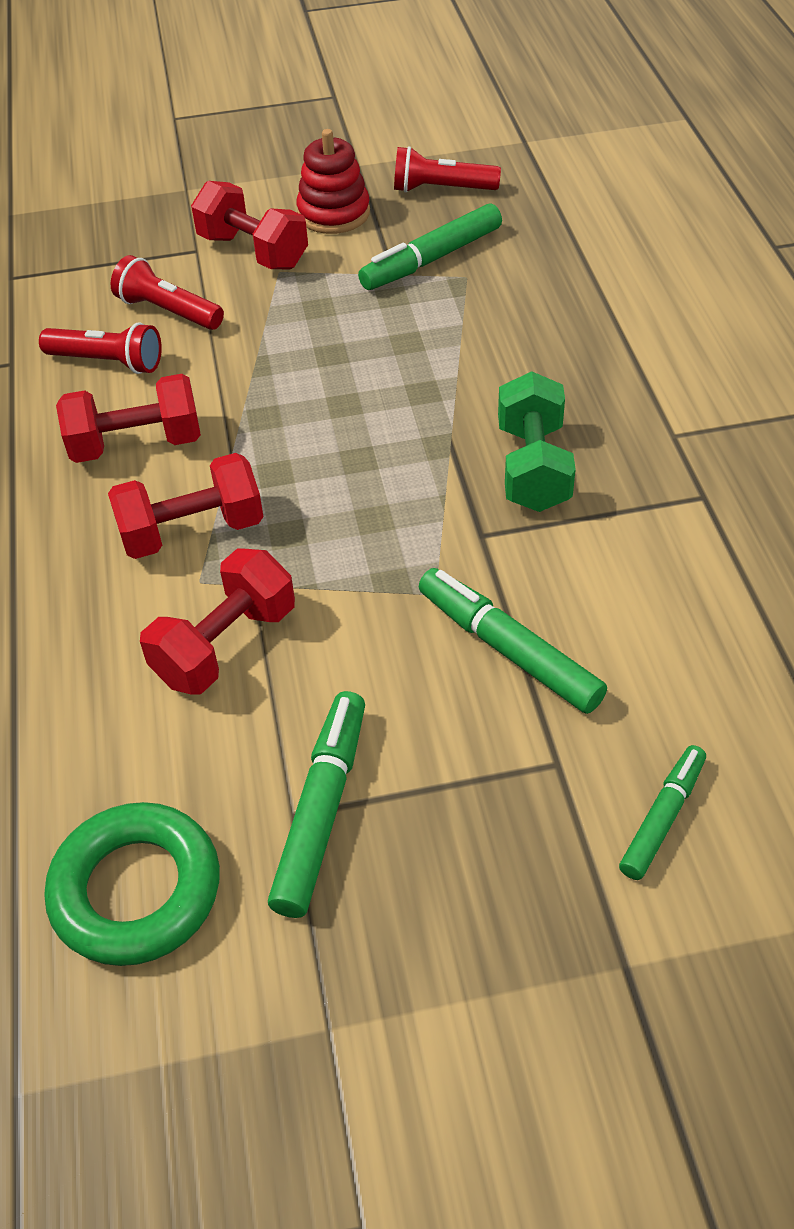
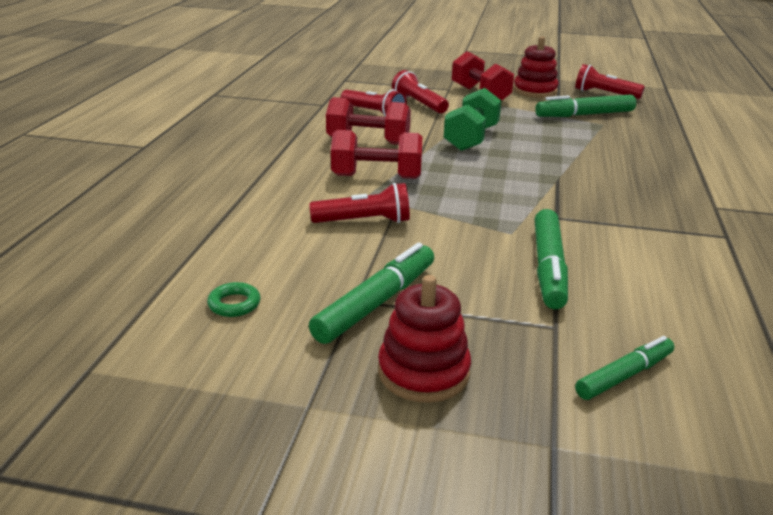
camera: 20 degrees right, 20 degrees down
green ring [45,802,220,966] -> green ring [207,282,261,317], size x0.43
red dumbbell [140,548,295,695] -> red flashlight [309,182,410,223]
green marker [419,568,607,714] -> green marker turned 150 degrees counterclockwise [534,209,568,309]
green dumbbell [498,371,576,512] -> green dumbbell moved to [444,88,502,151]
none -> red stacking toy [378,275,471,403]

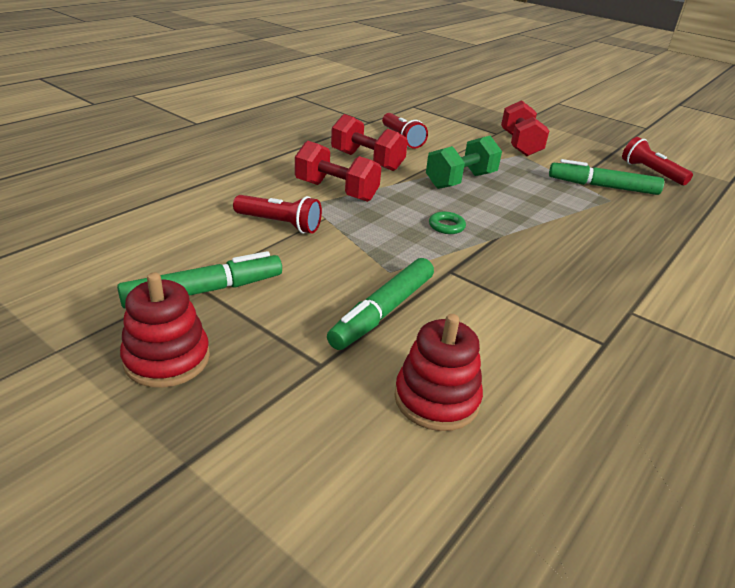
camera: 25 degrees right, 5 degrees up
green ring [207,282,261,317] -> green ring moved to [429,211,466,234]
red flashlight [392,70,449,113] -> none
red stacking toy [513,36,559,98] -> red stacking toy moved to [394,314,483,431]
green marker [575,336,674,400] -> none

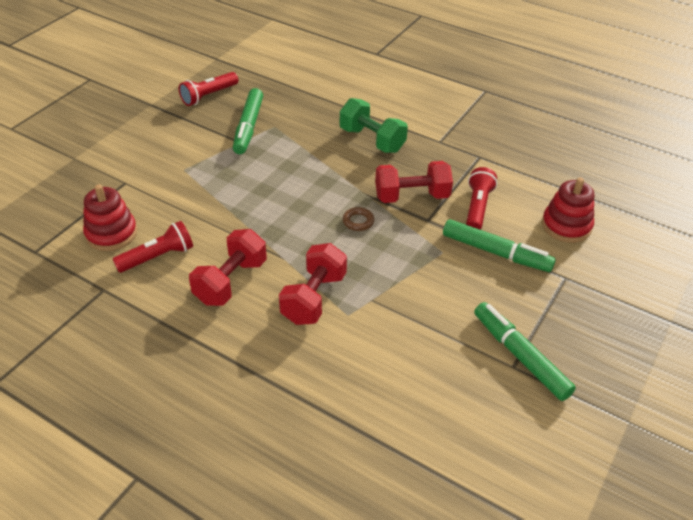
camera: 95 degrees left, 10 degrees up
red stacking toy [120,272,210,388] -> red stacking toy moved to [83,184,137,251]
red flashlight [233,195,322,234] -> red flashlight moved to [466,167,497,230]
green dumbbell [426,136,502,189] -> green dumbbell moved to [340,98,408,153]
green ring [429,211,466,234] -> brown ring [343,207,374,231]
red dumbbell [501,100,549,156] -> red dumbbell moved to [375,161,453,203]

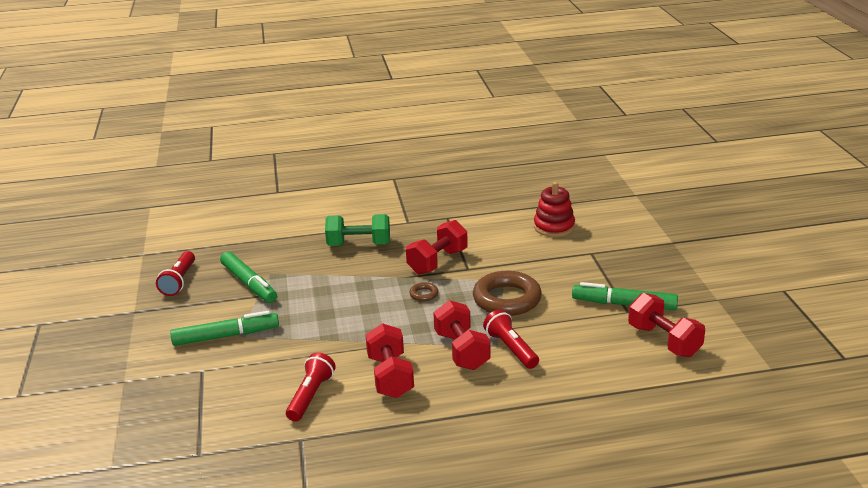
camera: 40 degrees left, 15 degrees down
red stacking toy [83,184,137,251] -> none
green marker [443,219,556,272] -> green marker moved to [170,311,279,346]
red flashlight [466,167,497,230] -> red flashlight moved to [483,309,539,369]
none -> brown ring [473,271,542,316]
none -> red dumbbell [628,293,705,357]

